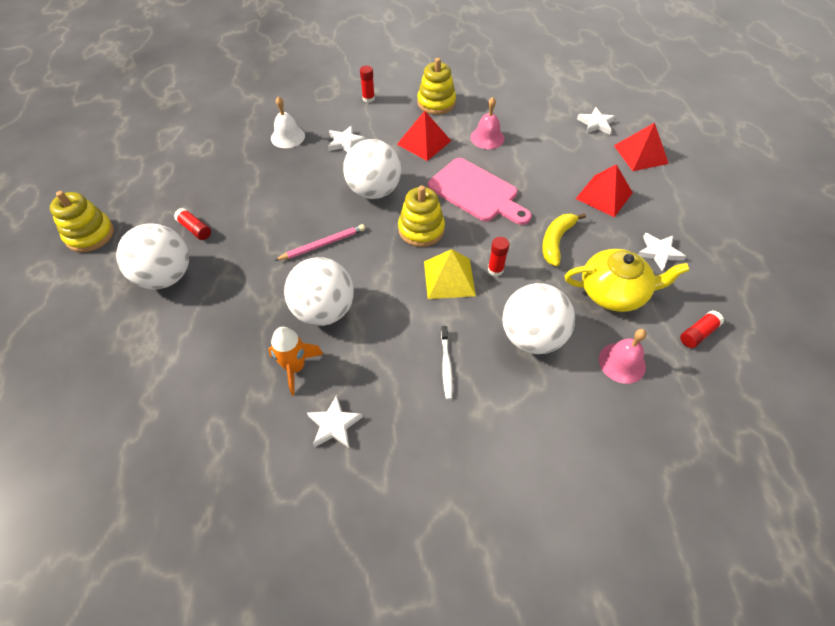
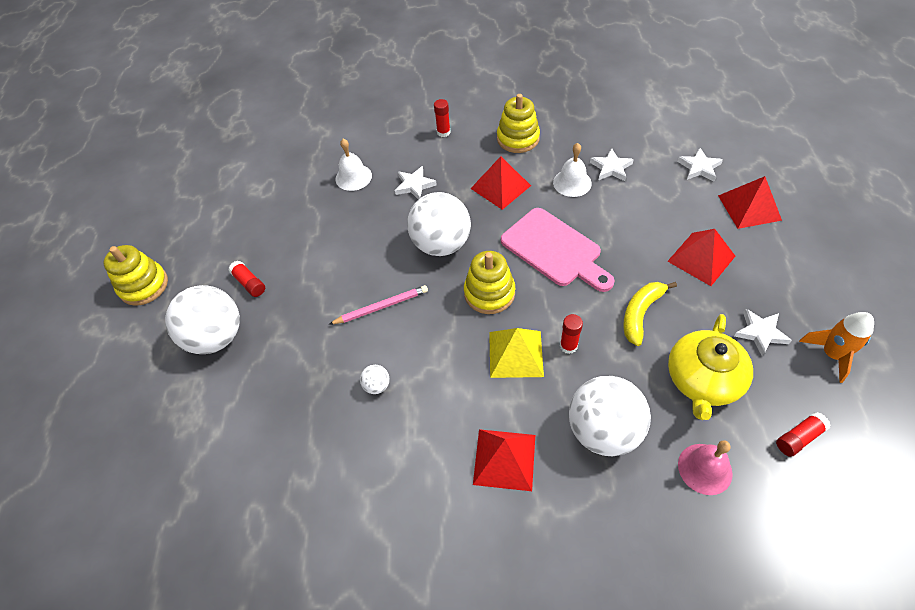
camera: 10 degrees right, 0 degrees up
orange rocket [268,327,323,396] -> orange rocket moved to [799,312,874,383]
white ball [284,257,354,326] -> white ball [360,365,390,394], size x0.41
white star [307,395,363,448] -> white star moved to [590,148,634,181]
white toothbrush [441,326,453,400] -> red pyramid [473,429,535,491]
pink bell [471,97,505,149] -> white bell [553,143,592,197]
yellow teapot [565,249,689,312] -> yellow teapot turned 105 degrees clockwise [668,314,753,420]

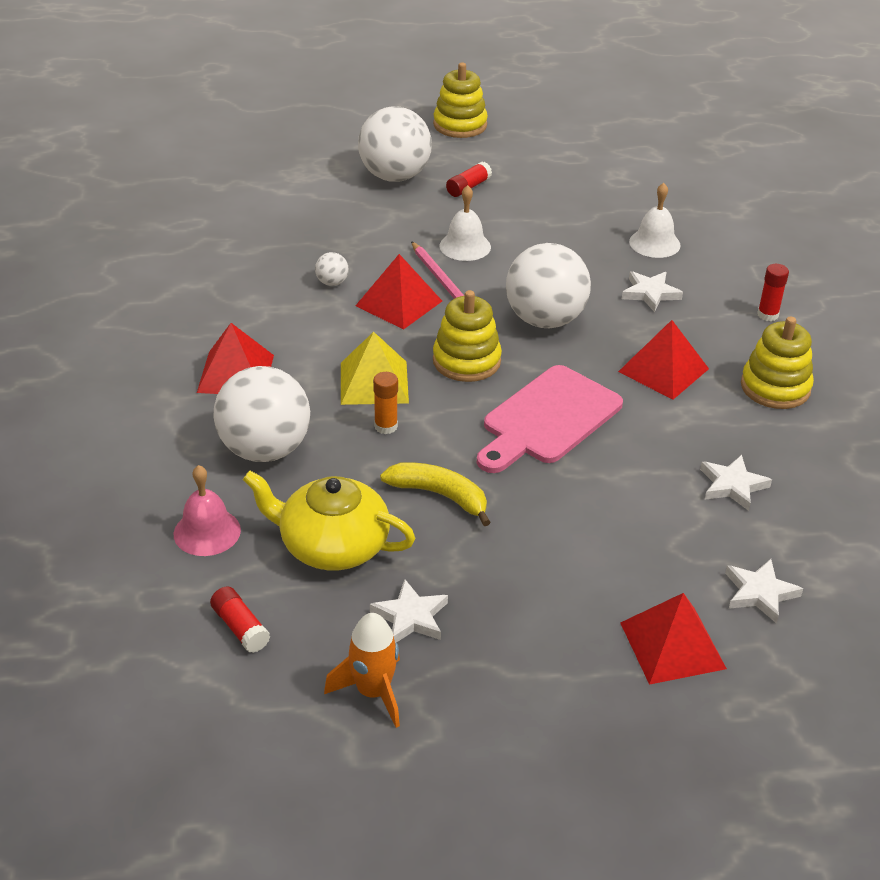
camera: 80 degrees right, 15 degrees down
white bell [553,143,592,197] -> white bell moved to [439,185,491,261]
red glue stick [560,314,583,354] -> orange glue stick [373,372,398,434]
red pyramid [667,229,735,286] -> red pyramid moved to [356,254,442,330]

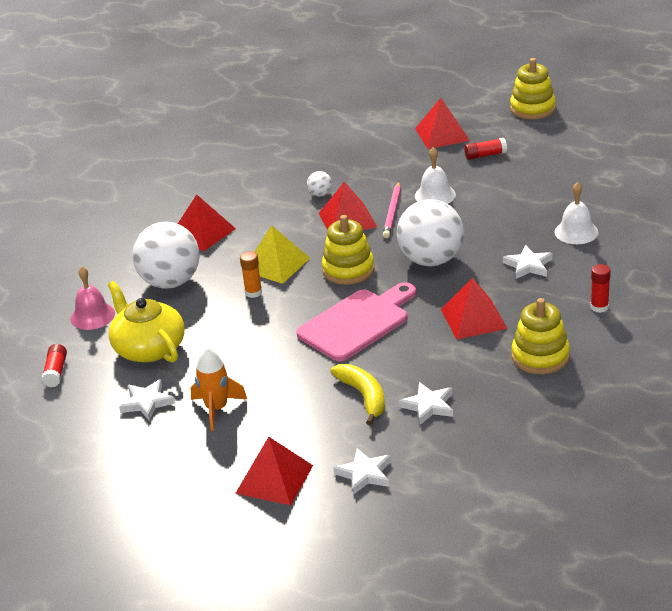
camera: 40 degrees right, 5 degrees down
orange rocket [324,613,400,728] -> orange rocket moved to [191,348,247,431]
white ball [358,106,432,182] -> red pyramid [415,98,470,149]
yellow banana [380,462,491,526] -> yellow banana moved to [330,364,385,425]
pink cutting board [477,365,623,473] -> pink cutting board turned 150 degrees clockwise [296,282,416,361]

